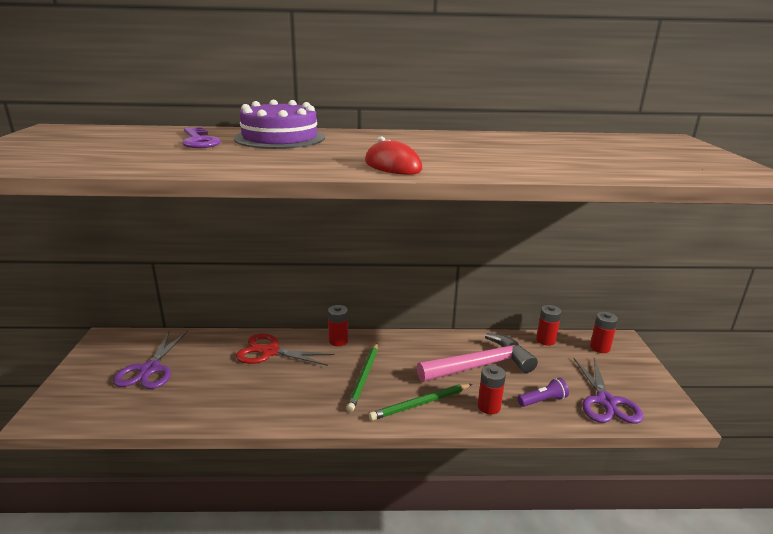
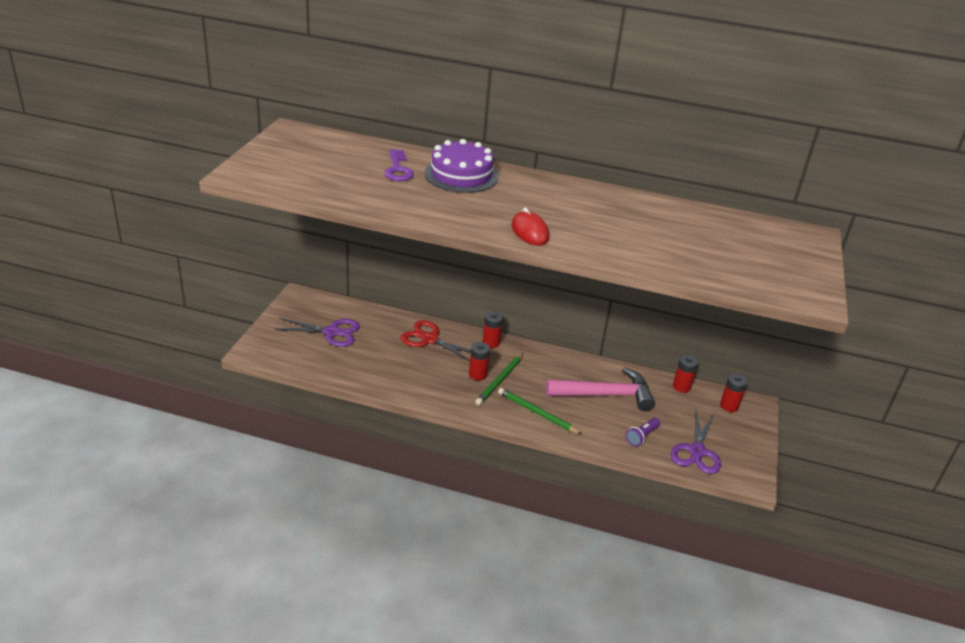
camera: 15 degrees right, 10 degrees up
purple scissors [113,331,188,389] -> purple scissors turned 105 degrees counterclockwise [274,318,360,347]
green pencil [369,384,472,421] -> green pencil turned 45 degrees clockwise [498,388,582,434]
red battery [478,365,506,414] -> red battery moved to [469,342,490,380]
purple flashlight [518,377,569,407] -> purple flashlight turned 135 degrees clockwise [626,418,660,446]

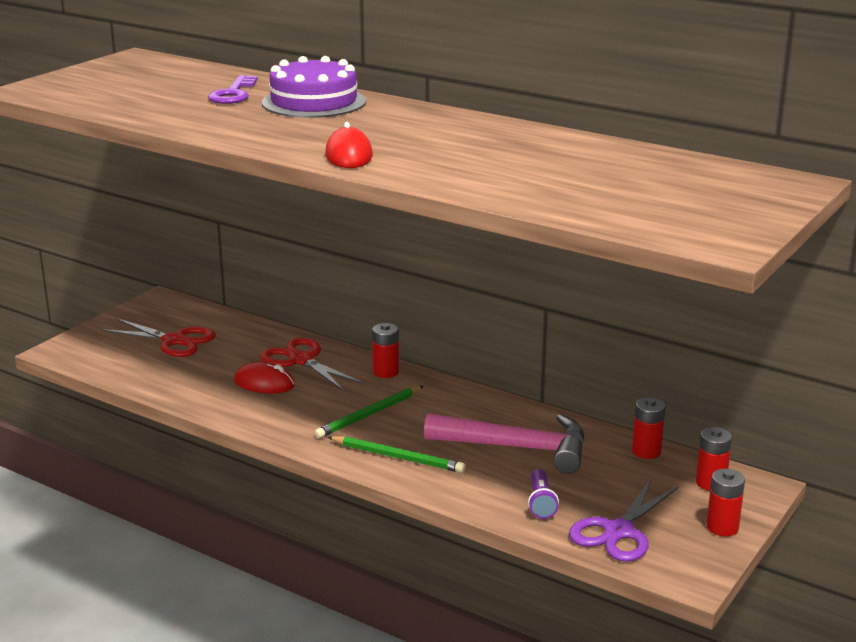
camera: 20 degrees right, 10 degrees down
purple scissors [274,318,360,347] -> red scissors [101,318,216,357]
red battery [469,342,490,380] -> red battery moved to [706,469,745,536]
green pencil [498,388,582,434] -> green pencil turned 150 degrees clockwise [328,436,465,473]
purple flashlight [626,418,660,446] -> purple flashlight turned 60 degrees counterclockwise [528,469,559,519]
none -> red mouse [234,361,295,393]

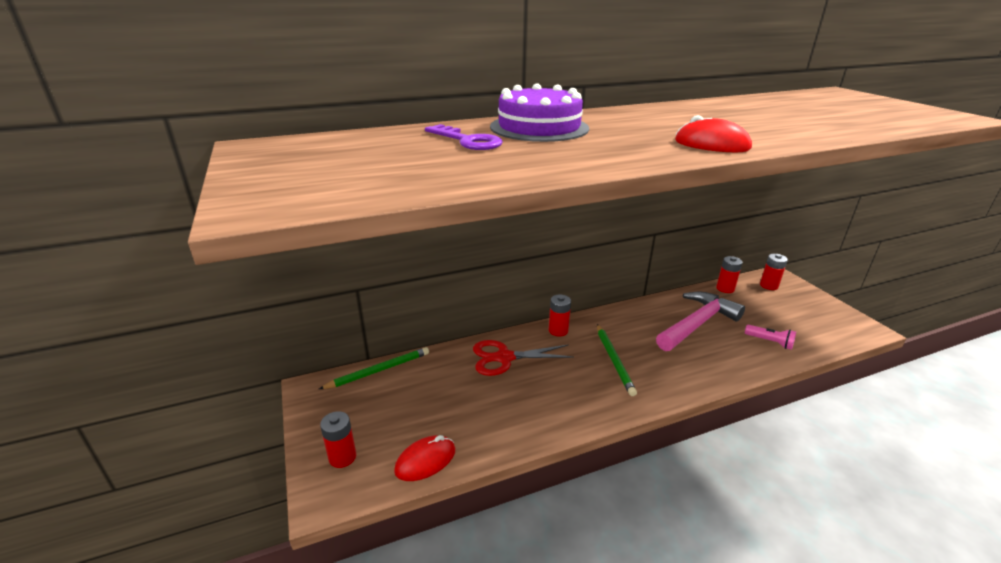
camera: 55 degrees left, 5 degrees up
red scissors [101,318,216,357] -> none
red mouse [234,361,295,393] -> red mouse moved to [394,435,455,481]
green pencil [328,436,465,473] -> green pencil moved to [319,347,429,389]
purple flashlight [528,469,559,519] -> pink flashlight [745,325,796,350]
purple scissors [569,479,679,562] -> none
red battery [706,469,745,536] -> red battery moved to [320,411,356,468]

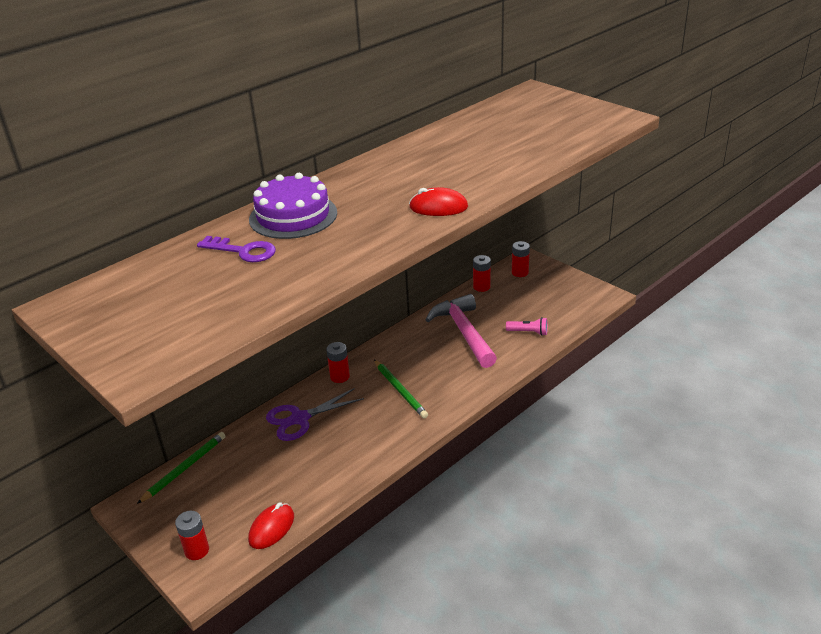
camera: 20 degrees left, 5 degrees up
red scissors [473,340,574,376] -> purple scissors [266,388,364,441]
pink hammer [656,292,745,351] -> pink hammer turned 45 degrees counterclockwise [426,294,497,368]

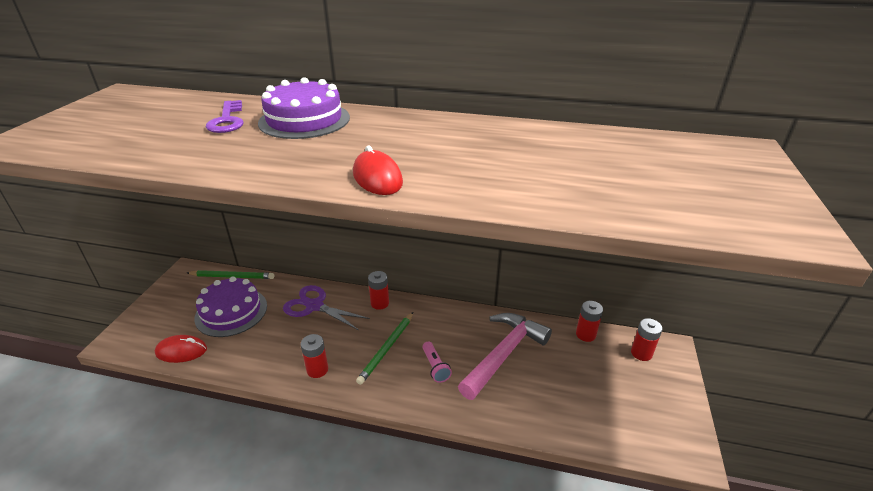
camera: 55 degrees right, 0 degrees up
red battery [175,511,209,560] -> red battery moved to [301,334,328,378]
pink flashlight [506,317,548,336] -> pink flashlight moved to [422,342,452,383]
none -> purple cake [194,276,267,337]

